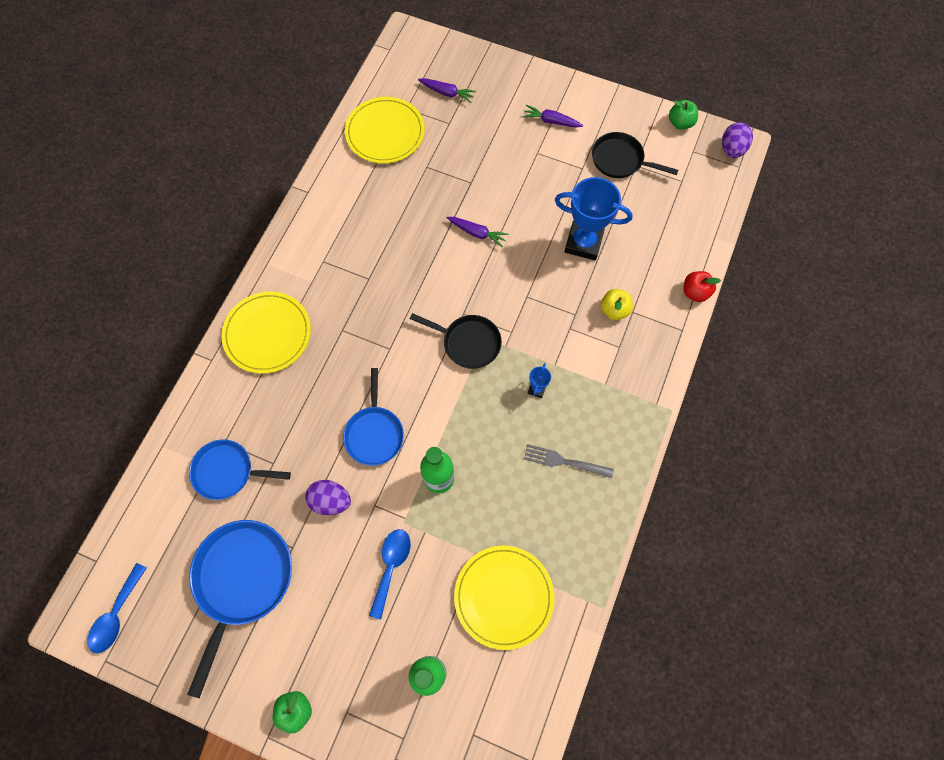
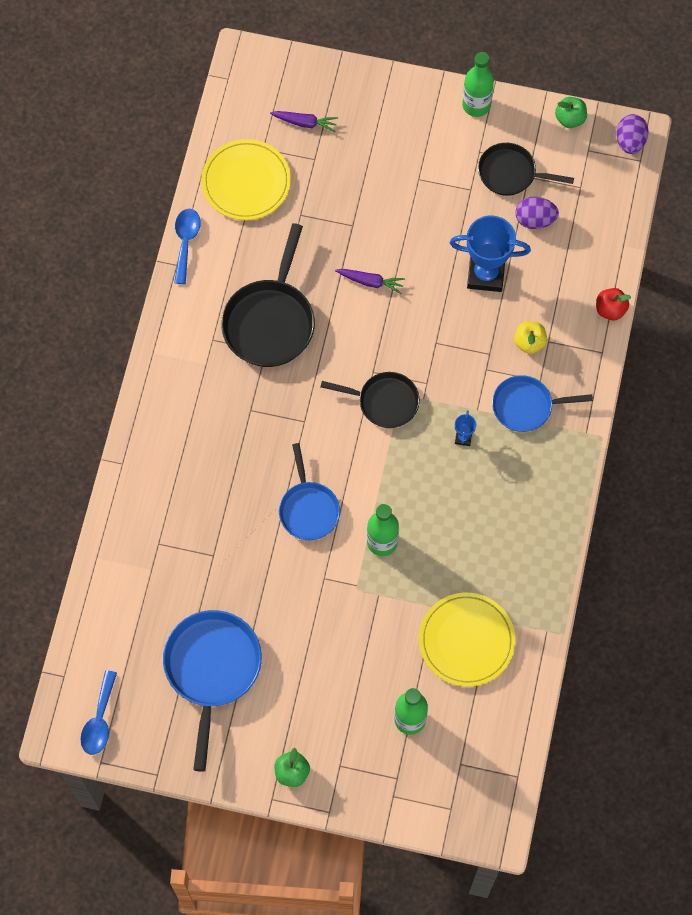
camera: 10 degrees left, 0 degrees up
blue pan [189,439,291,500] -> blue pan moved to [492,375,593,432]
yellow plate [221,292,311,374] -> none
purple egg [305,480,351,515] -> purple egg moved to [515,197,559,229]
blue spoon [369,529,411,619] -> blue spoon moved to [174,209,201,284]
purple carrot [522,105,583,127] -> none
grey fork [524,444,614,478] -> none
none -> black pan [221,223,315,367]
none -> green bottle [462,52,494,117]

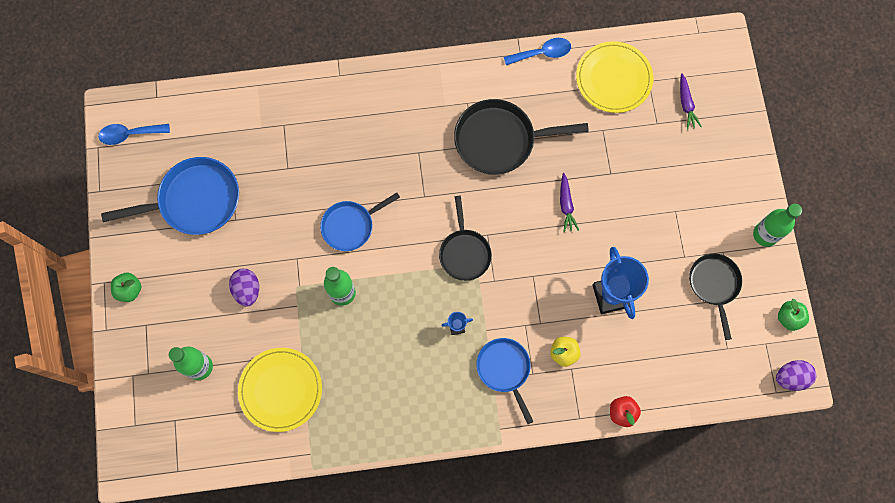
camera: 70 degrees right, 5 degrees up
purple egg [515,197,559,229] -> purple egg moved to [229,269,259,307]

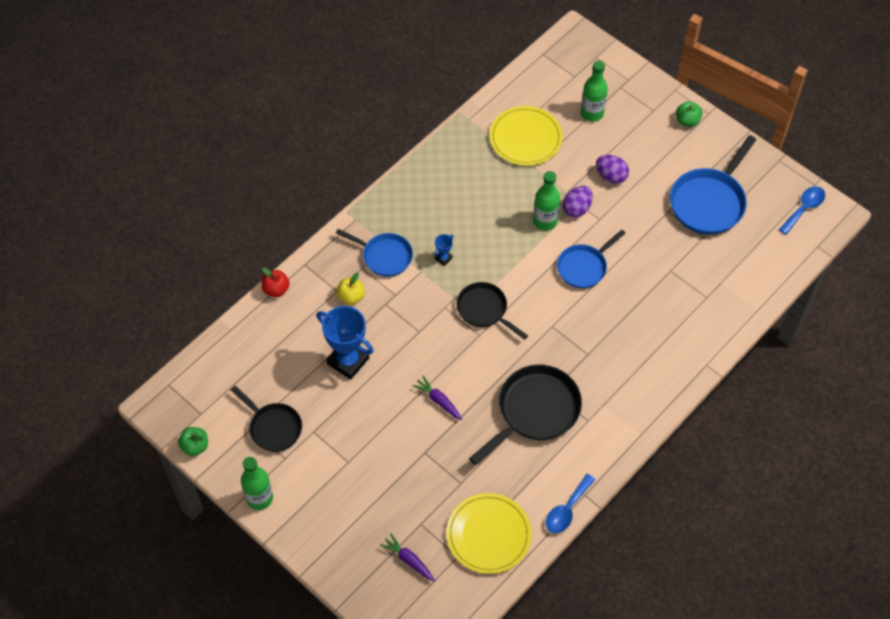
camera: 140 degrees right, 15 degrees down
blue pan [320,193,400,251] -> blue pan turned 150 degrees counterclockwise [557,230,626,288]
purple egg [776,360,816,391] -> purple egg moved to [562,186,593,217]

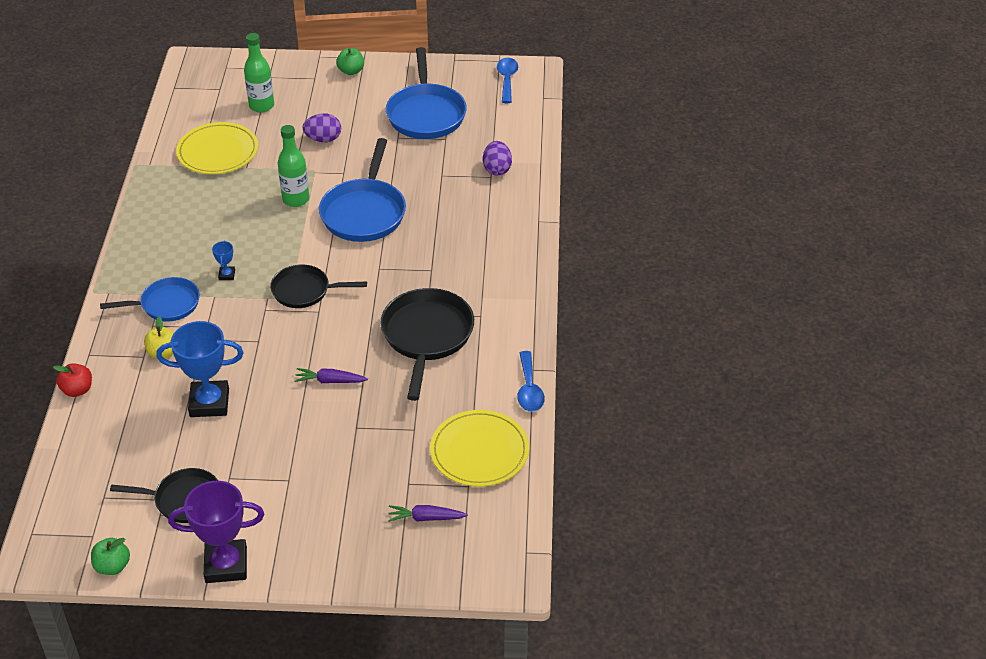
camera: 40 degrees left, 15 degrees down
green bottle [241,457,273,510] -> purple trophy [168,481,264,583]
blue pan [557,230,626,288] -> blue pan [319,138,406,242], size x1.57
purple egg [562,186,593,217] -> purple egg moved to [483,141,512,176]

